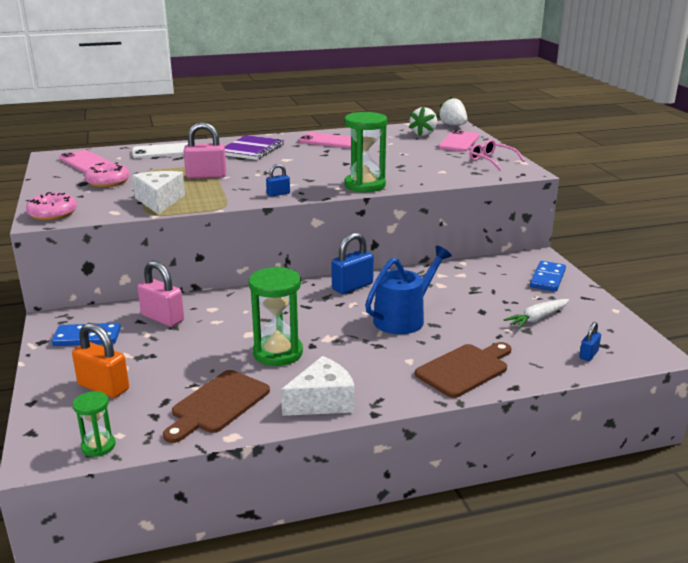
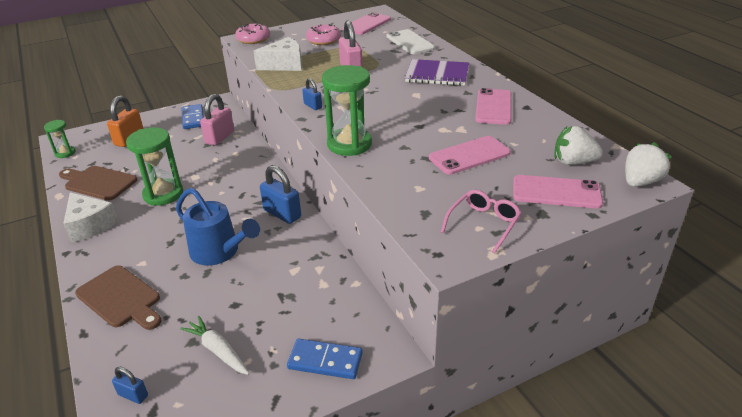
camera: 80 degrees right, 10 degrees up
none -> pink phone [429,136,511,175]

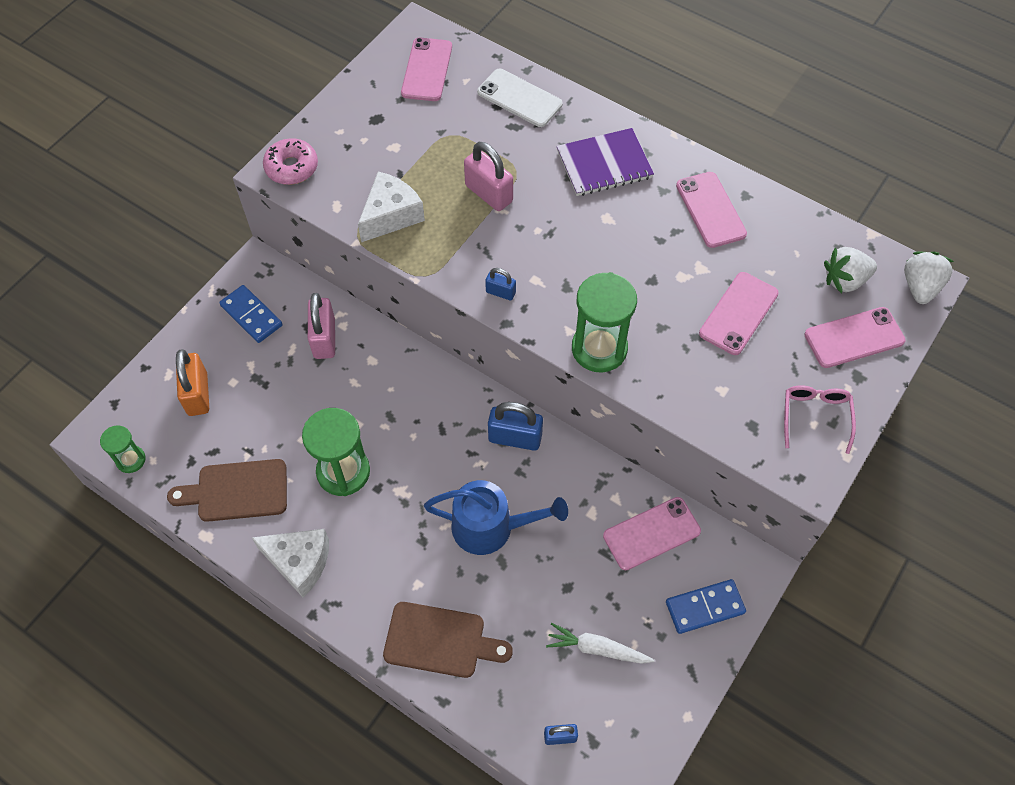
camera: 30 degrees left, 25 degrees up
pink donut [306,24,341,45] -> none
none -> pink phone [603,497,701,570]

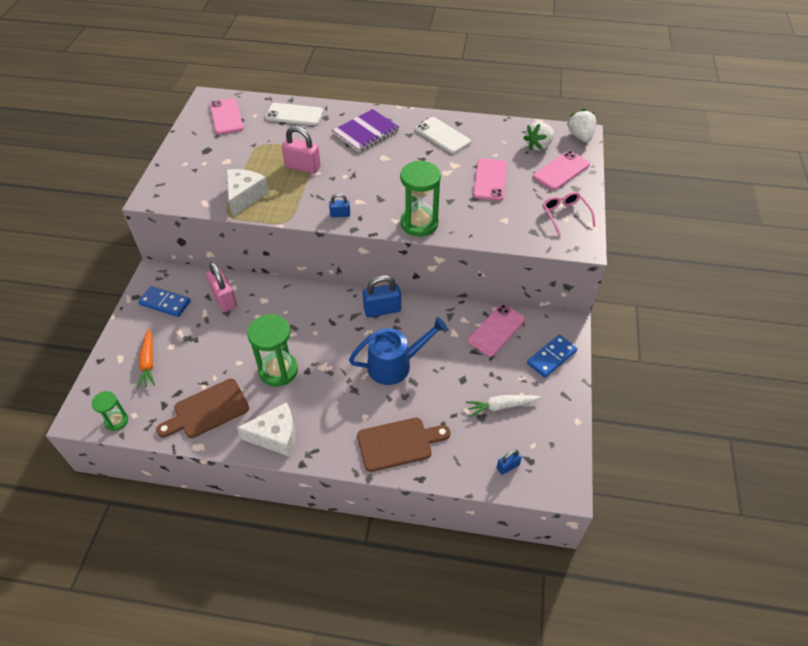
camera: 25 degrees left, 10 degrees down
orange padlock [176,349,209,416] -> orange carrot [137,329,155,388]
pink donut [263,138,318,185] -> none
pink phone [676,172,747,248] -> white phone [415,117,471,154]

